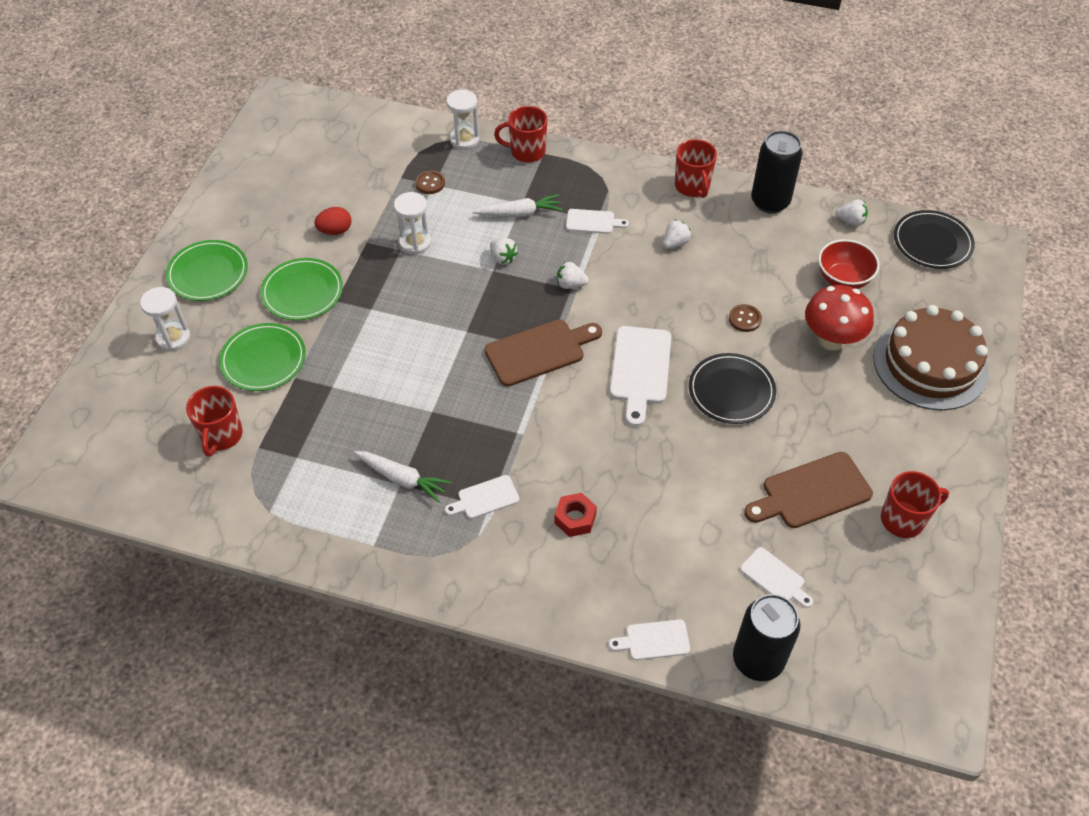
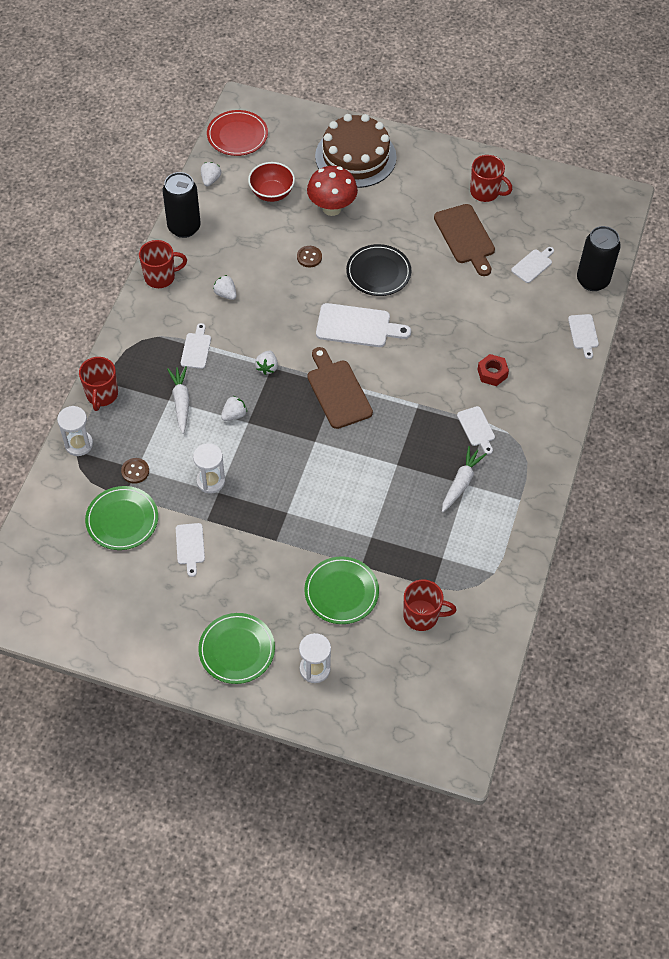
camera: 90 degrees left, 5 degrees up
green plate [260,258,343,320] -> green plate moved to [85,486,158,550]
red egg [314,207,352,235] -> white cutting board [176,523,205,577]
red mug [881,471,949,538] -> red mug turned 135 degrees clockwise [470,155,512,202]
black plate [894,210,975,269] -> red plate [207,110,268,156]

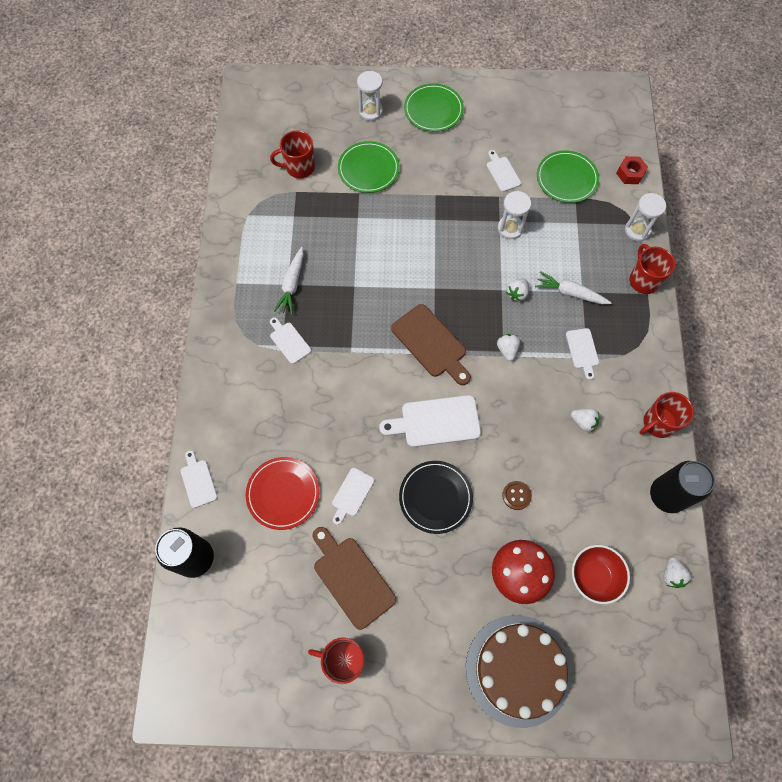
camera: 165 degrees right, 10 degrees up
brown button [121,458,149,484] -> none
white carrot [167,366,190,434] -> white carrot turned 135 degrees clockwise [535,271,611,304]
red plate [207,110,268,156] -> red plate moved to [246,457,320,530]
red nut [477,354,509,386] -> red nut moved to [616,156,648,184]
white cutting board [511,247,554,283] -> white cutting board moved to [332,468,374,525]

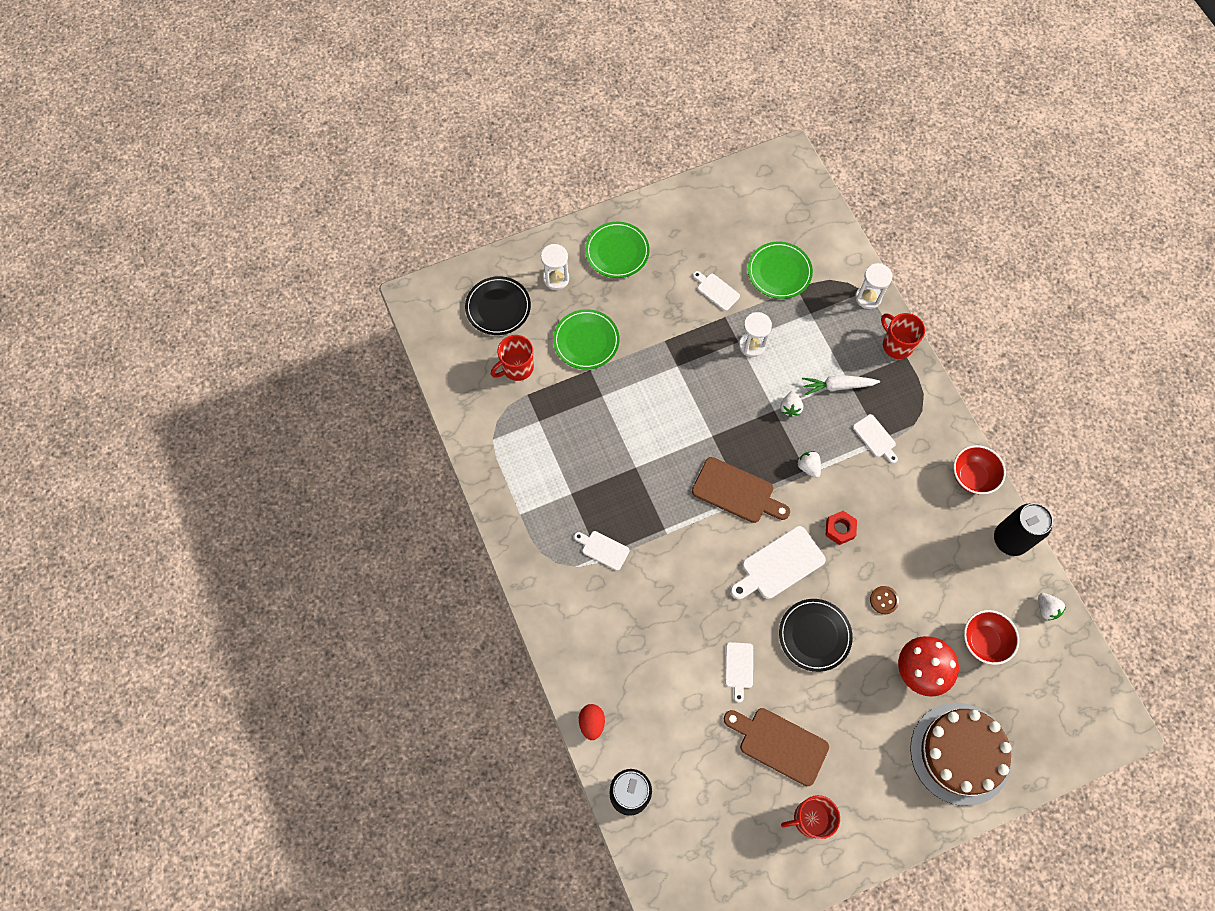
camera: 25 degrees left, 0 degrees up
white cutting board [181,450,217,508] -> red egg [579,704,605,740]
red plate [246,457,320,530] -> none
white carrot [274,247,304,315] -> none
white strawberry [571,408,599,432] -> none
red nut [616,156,648,184] -> red nut moved to [825,511,857,545]
red mug [640,392,694,438] -> red bowl [953,445,1006,494]
none -> black plate [465,276,531,335]

